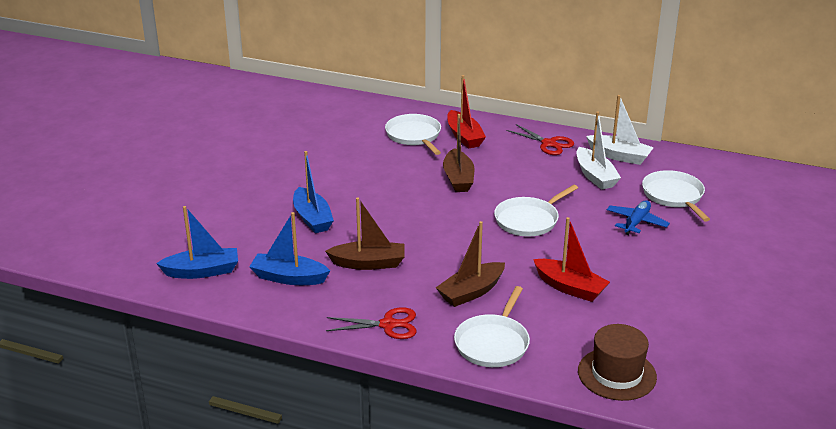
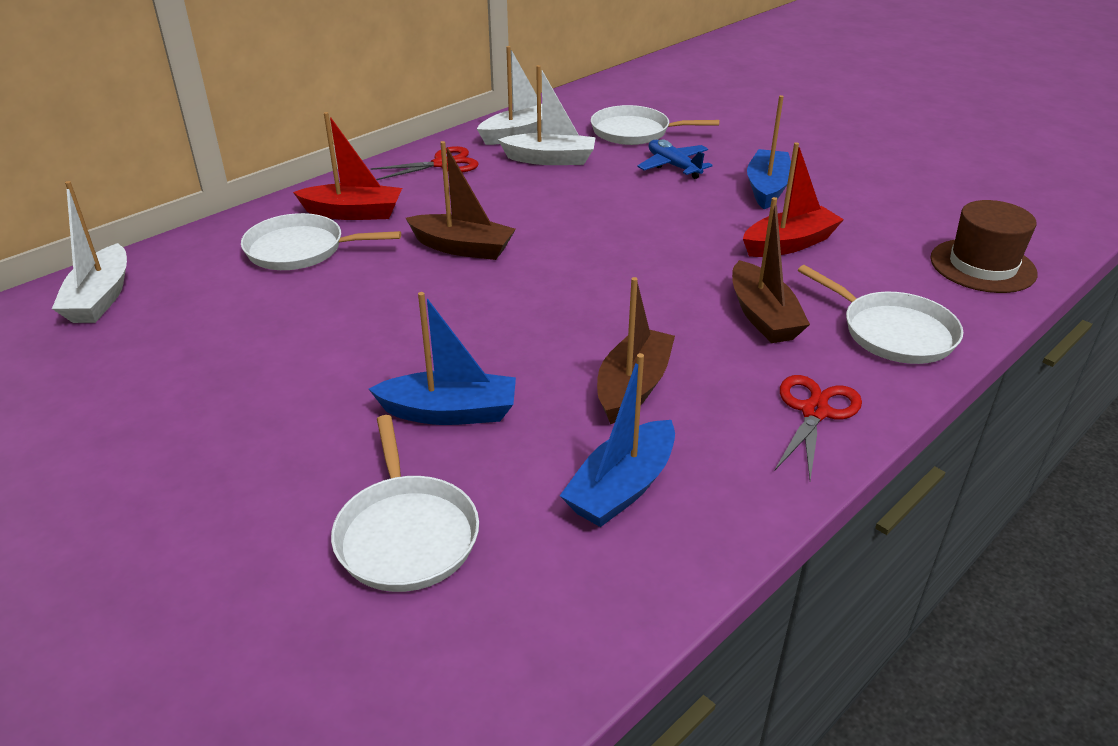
camera: 65 degrees left, 5 degrees up
blue boat [156,206,238,279] -> blue boat moved to [747,95,791,209]
white pan [494,185,578,237] -> white pan moved to [331,415,479,592]
none -> white boat [52,181,127,323]

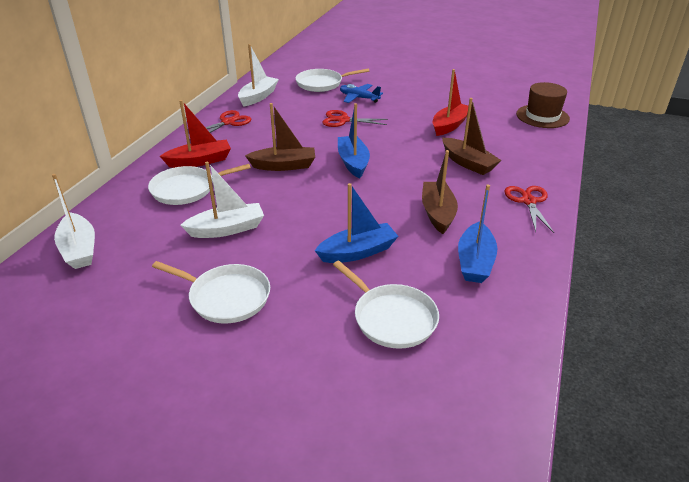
camera: 25 degrees left, 0 degrees up
white boat [498,65,595,165] -> white boat moved to [180,162,264,238]
blue boat [747,95,791,209] -> blue boat moved to [338,103,370,178]
white pan [798,265,963,364] -> white pan moved to [152,261,270,324]
none -> red scissors [322,110,388,127]

